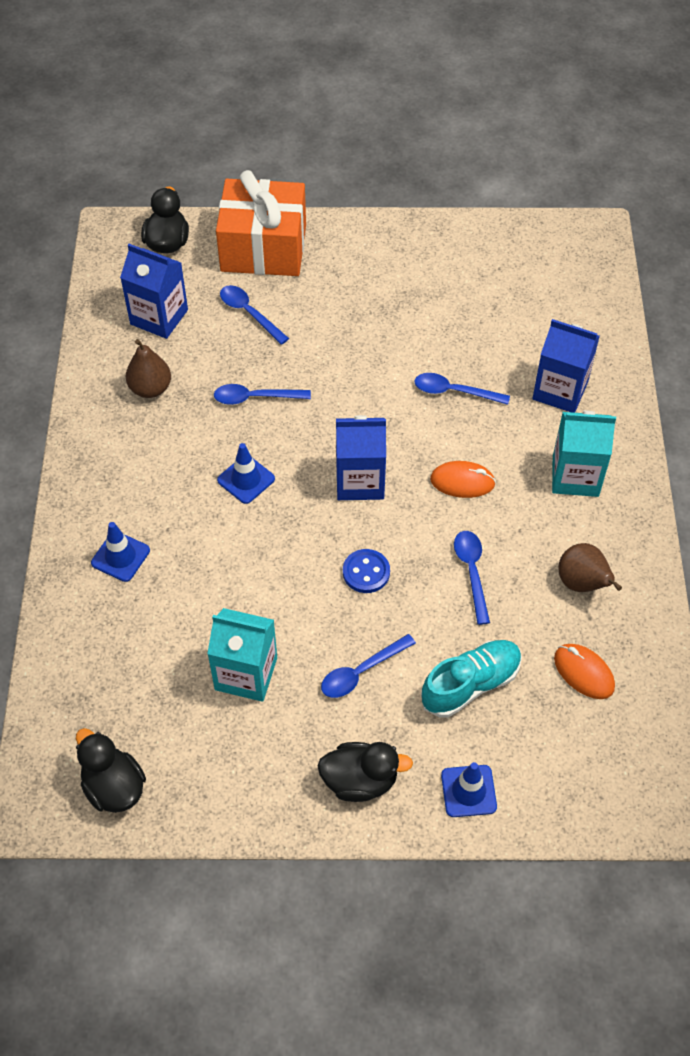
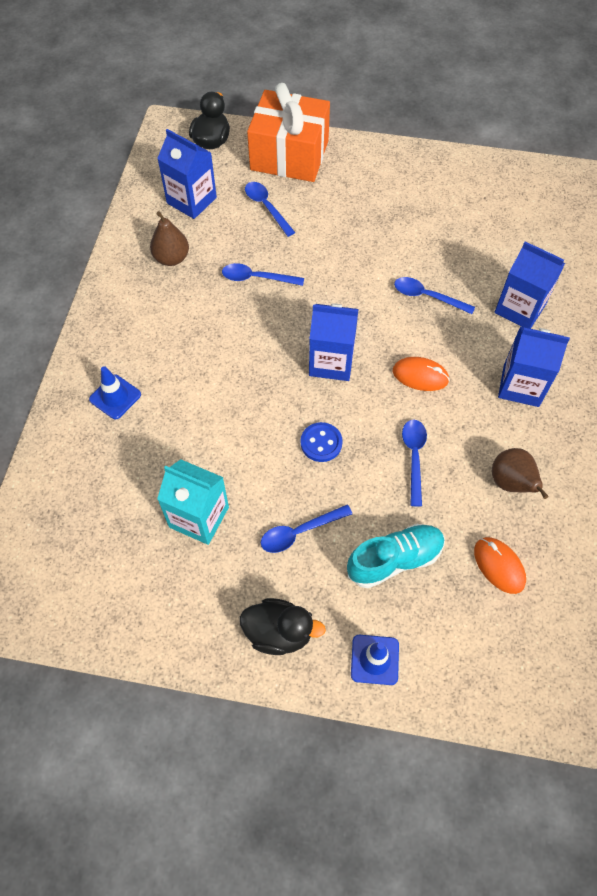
camera: 10 degrees right, 5 degrees up
black duck [76,728,146,813] -> none
blue traffic cone [217,443,275,504] -> none
turquoise carton [552,411,616,497] -> blue carton [498,327,570,407]

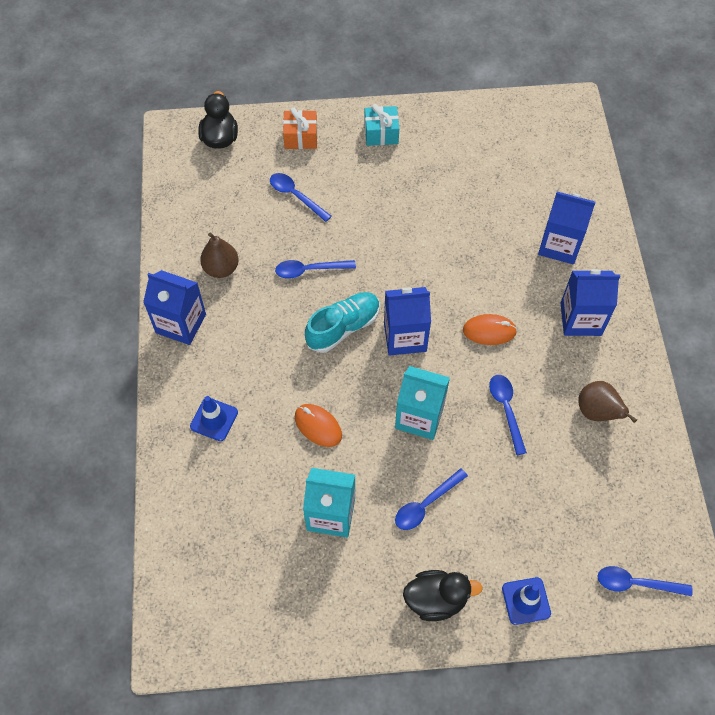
camera: 15 degrees left, 0 degrees up
blue carton [157,129,217,219] -> blue carton moved to [143,270,206,345]
orange gift [247,83,330,182] -> orange gift [283,107,317,149], size x0.49
blue button [301,422,343,462] -> turquoise carton [395,366,450,440]
turquoise shoe [347,524,445,588] -> turquoise shoe moved to [305,292,380,353]
blue spoon [394,277,475,314] -> blue spoon moved to [598,566,693,596]
orange mouse [474,537,526,594] -> orange mouse moved to [295,404,342,447]
none -> turquoise gift [364,104,399,146]

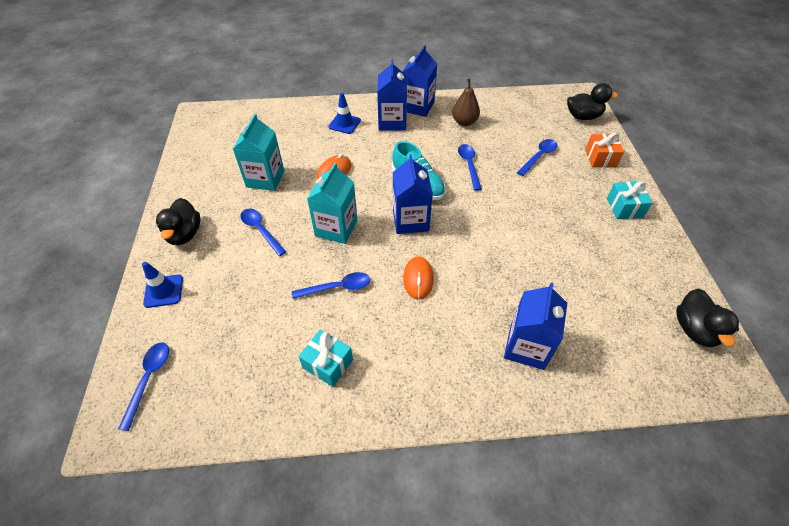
camera: 90 degrees right, 10 degrees down
blue carton [560,269,620,336] -> blue carton moved to [377,59,407,131]
brown pear [578,381,637,423] -> turquoise gift [298,330,353,387]
none -> black duck [676,289,739,347]

